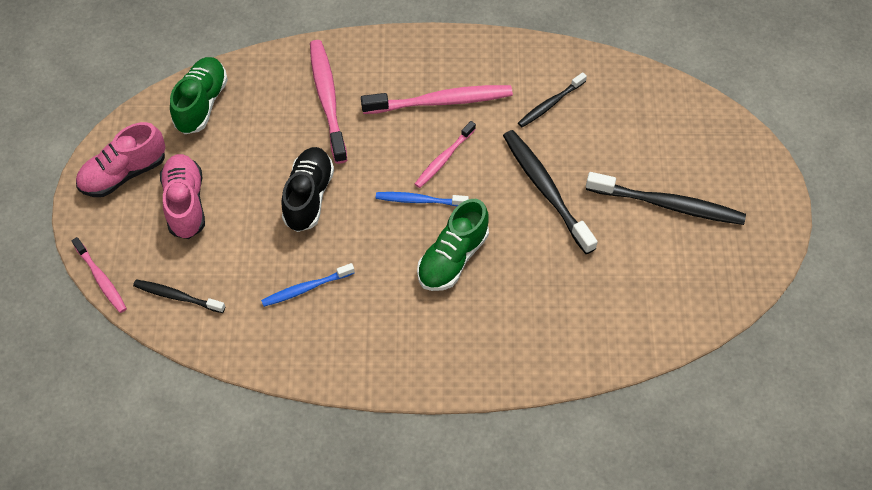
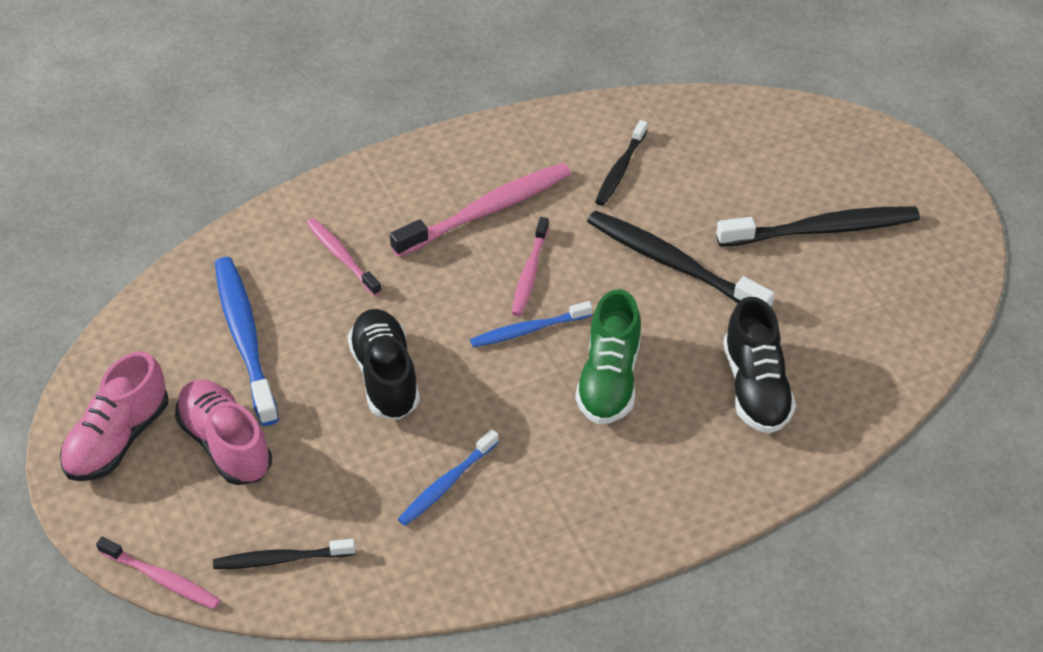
camera: 25 degrees left, 10 degrees down
green shoe [170,57,228,134] -> none
pink toothbrush [310,40,347,164] -> pink toothbrush [306,218,382,296], size x0.58
none -> blue toothbrush [215,257,279,426]
none -> black shoe [723,297,796,434]

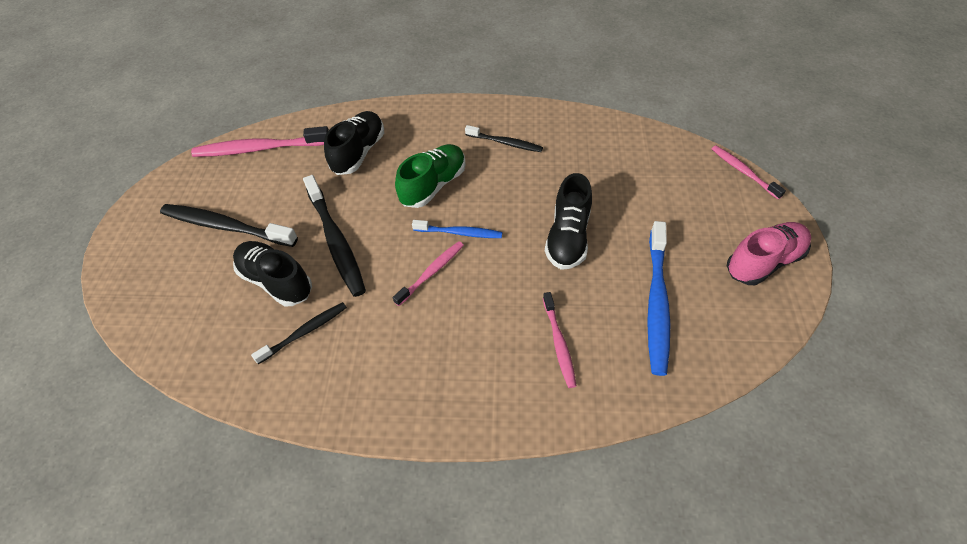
camera: 150 degrees left, 5 degrees up
pink shoe [175,380,272,485] -> none
black toothbrush [213,539,355,569] -> black toothbrush moved to [465,125,543,152]
pink toothbrush [390,163,571,257] -> pink toothbrush moved to [191,126,329,157]
blue toothbrush [398,429,499,526] -> none
none -> black shoe [233,241,312,306]

